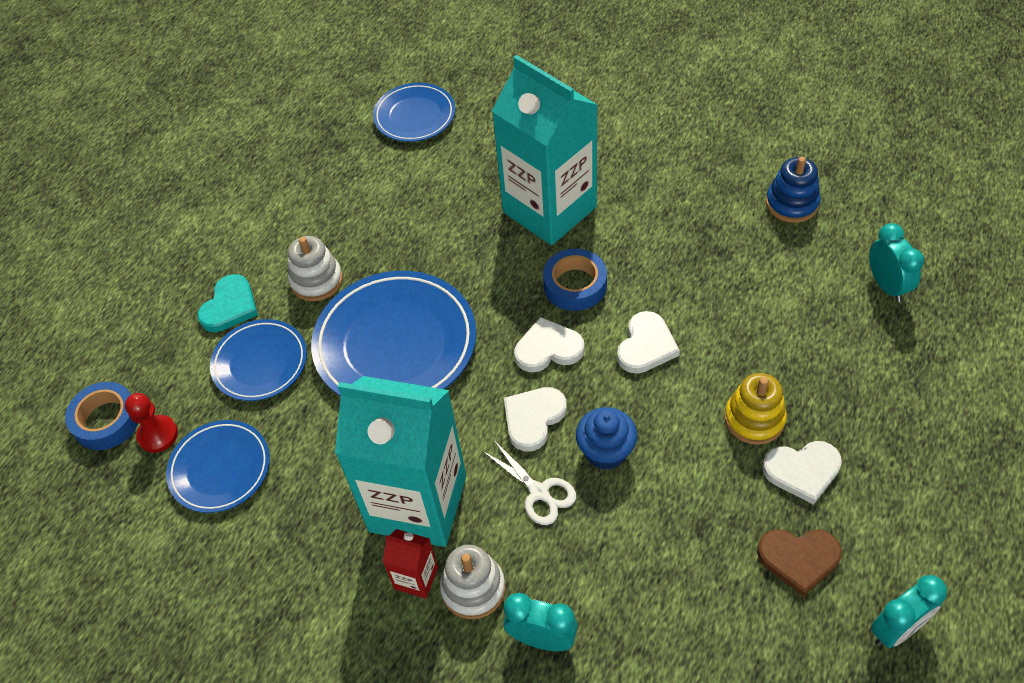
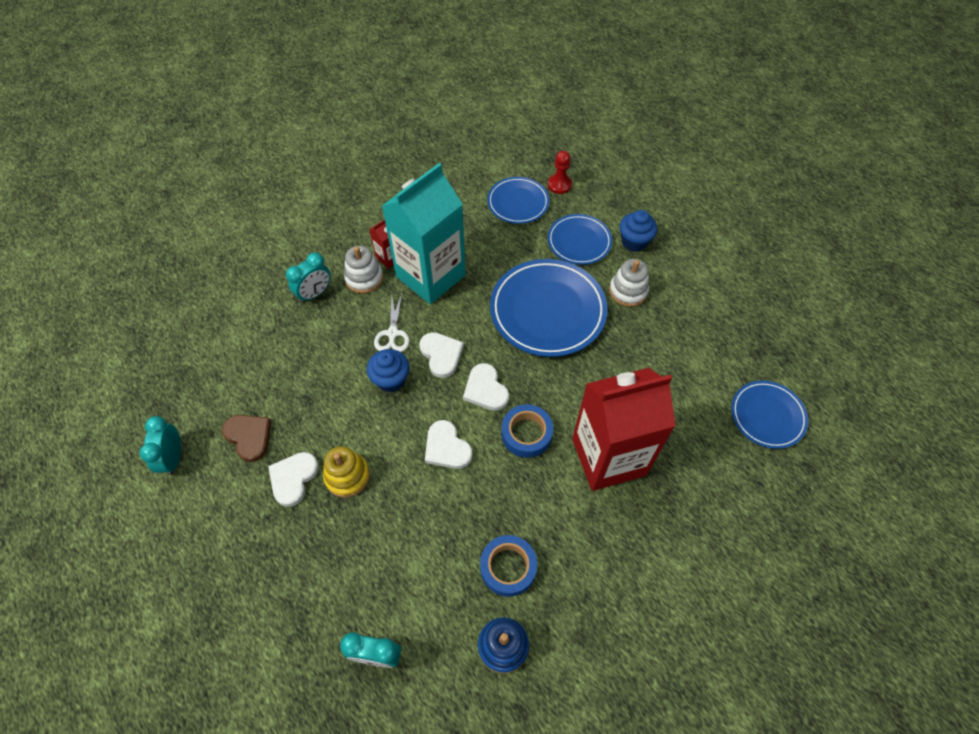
camera: 115 degrees right, 5 degrees up
blue tape [65,382,139,450] -> blue tape moved to [480,535,537,597]
turquoise heart [197,274,258,332] -> blue cupcake [620,210,657,252]
white scissors [482,439,576,525] -> white scissors turned 75 degrees counterclockwise [374,294,410,352]
turquoise carton [492,55,598,245] -> red carton [572,368,676,491]
white heart [514,317,585,372] -> white heart turned 135 degrees clockwise [463,363,509,411]
brown heart [757,529,842,597] -> brown heart turned 105 degrees clockwise [222,415,271,462]

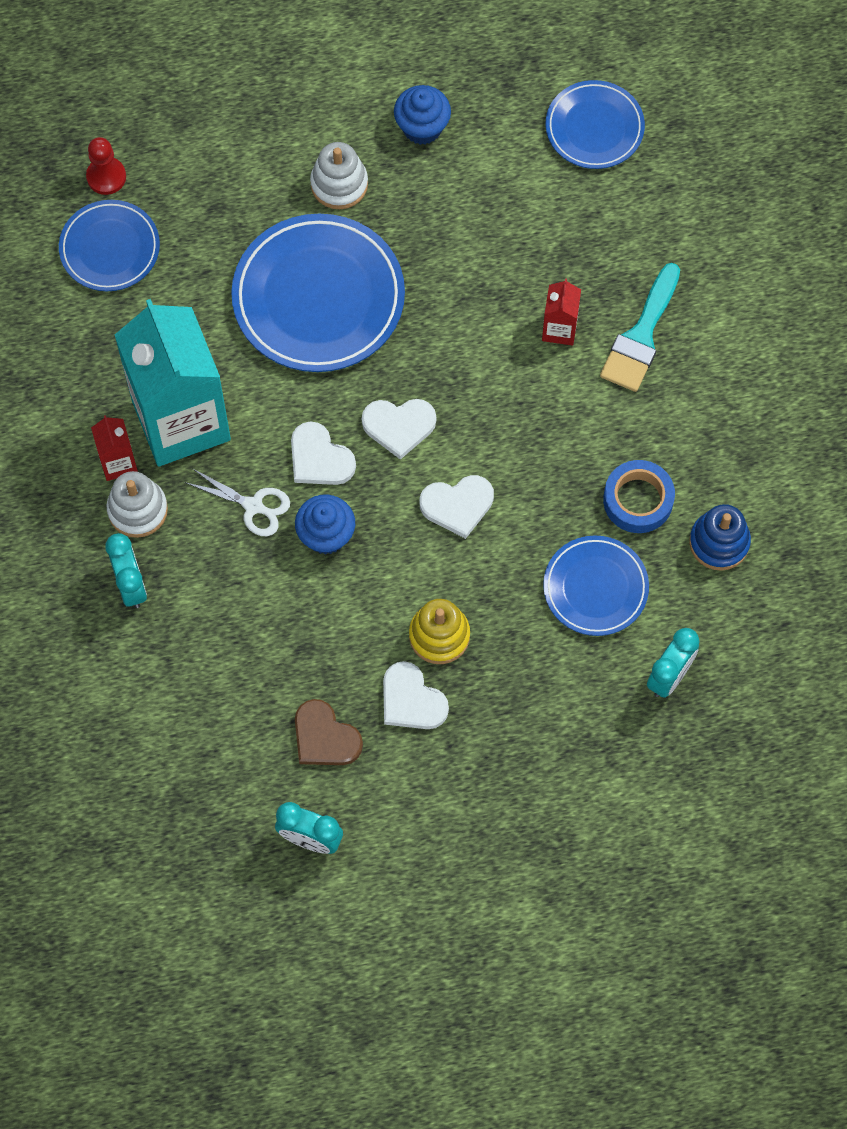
camera: 65 degrees left, 10 degrees up
brown heart [222,415,271,462] -> brown heart turned 120 degrees counterclockwise [295,699,363,765]
white heart [419,332,464,378] -> white heart turned 135 degrees counterclockwise [291,421,356,485]
blue tape [501,404,553,458] -> none
blue plate [548,214,612,265] -> blue plate moved to [543,535,649,636]
red carton [572,368,676,491] -> red carton [542,279,581,346], size x0.41
blue cupcake [620,210,657,252] -> blue cupcake moved to [394,85,451,145]
none -> turquoise brush [600,263,680,392]

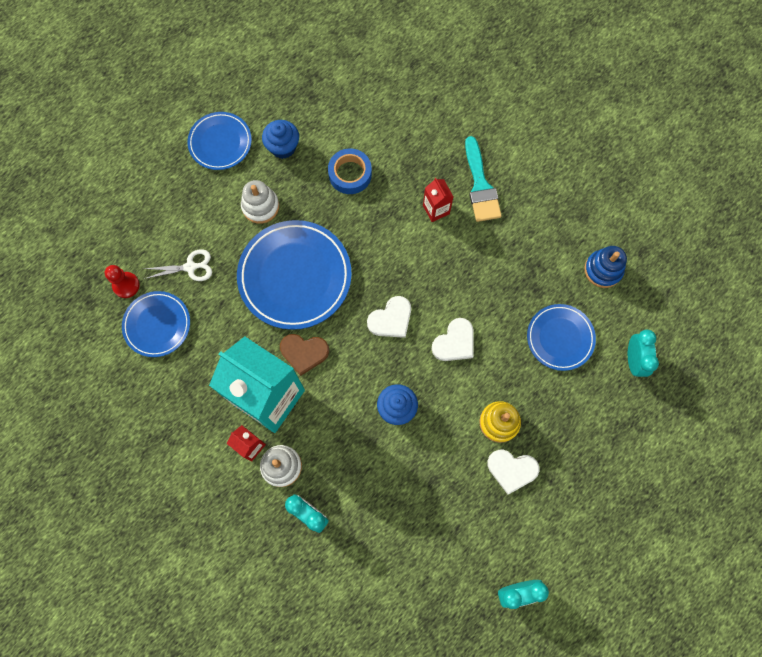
camera: 35 degrees left, 5 degrees up
white scissors [185,468,290,536] -> white scissors moved to [144,249,212,281]
white heart [291,421,356,485] -> none
brown heart [295,699,363,765] -> brown heart moved to [280,334,329,376]
blue plate [546,80,645,169] -> blue plate moved to [187,112,252,170]
blue tape [603,460,675,533] -> blue tape moved to [328,148,372,194]

